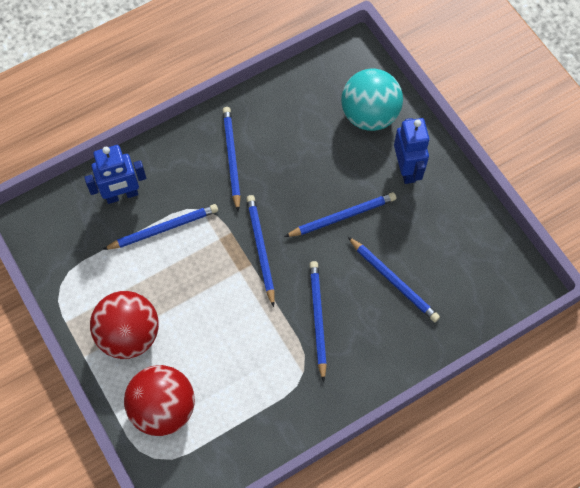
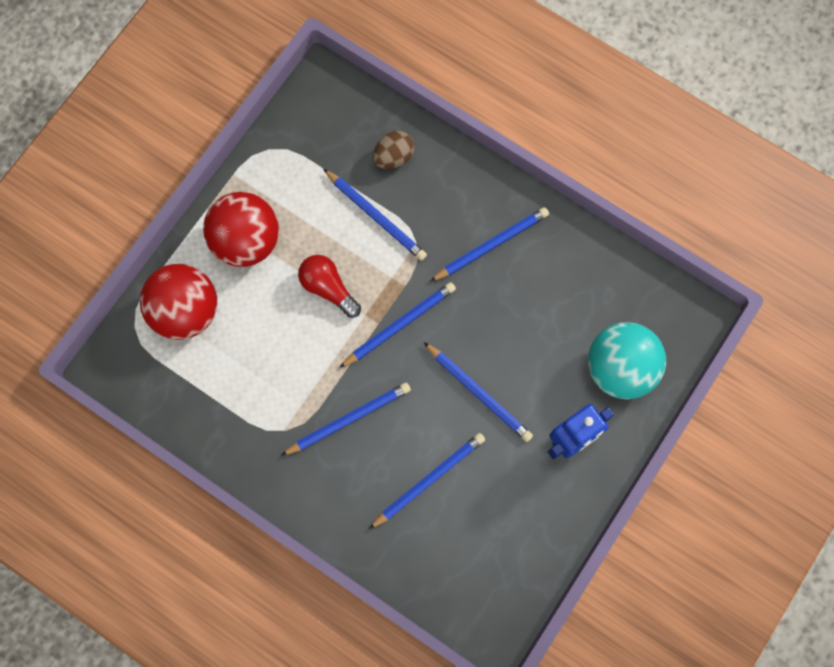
camera: 65 degrees right, 10 degrees up
blue robot [84,145,146,204] -> brown egg [372,131,414,169]
blue pencil [348,237,440,322] -> blue pencil turned 150 degrees counterclockwise [369,433,485,529]
none -> red light bulb [298,255,361,318]

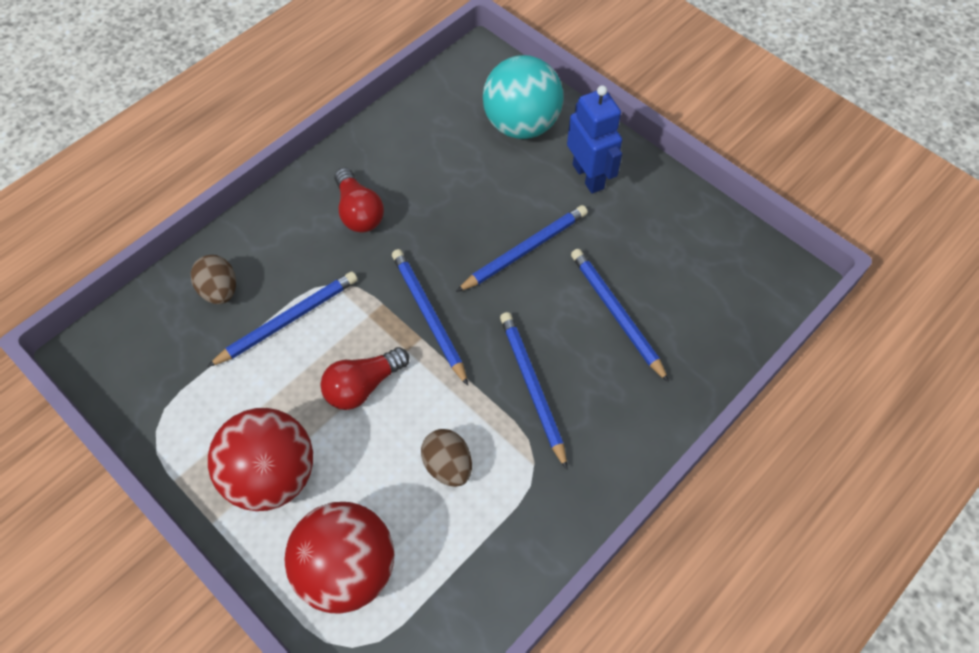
camera: 80 degrees left, 15 degrees down
blue pencil [430,207,549,282] -> red light bulb [334,167,384,233]
none -> brown egg [421,429,472,487]

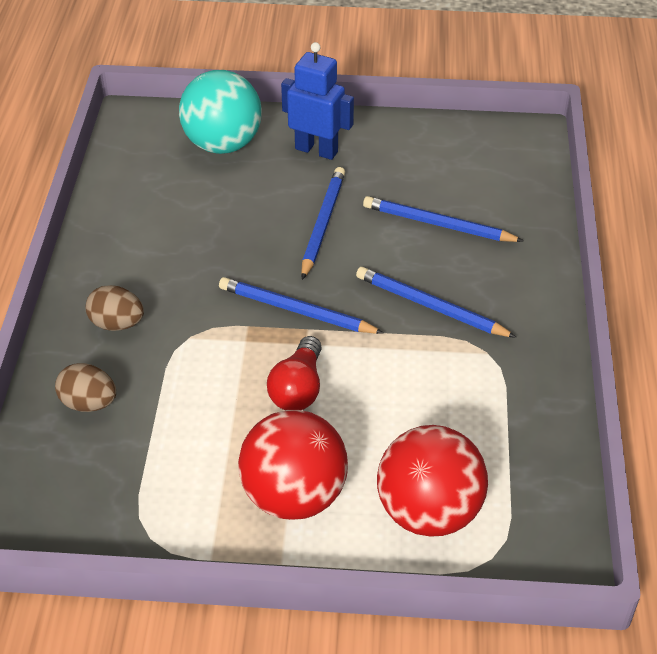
camera: 40 degrees left, 15 degrees down
blue pencil [207,272,358,367] -> none
red light bulb [334,167,384,233] -> none
brown egg [421,429,472,487] -> brown egg moved to [85,285,144,331]

